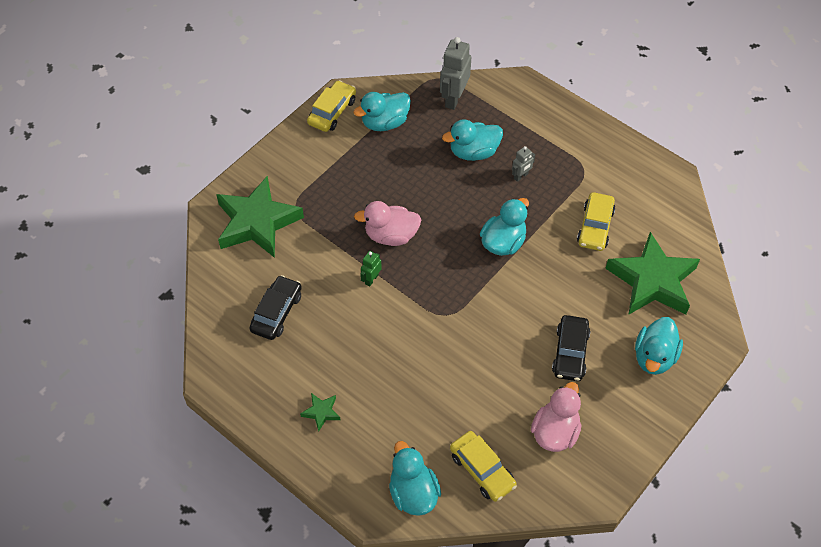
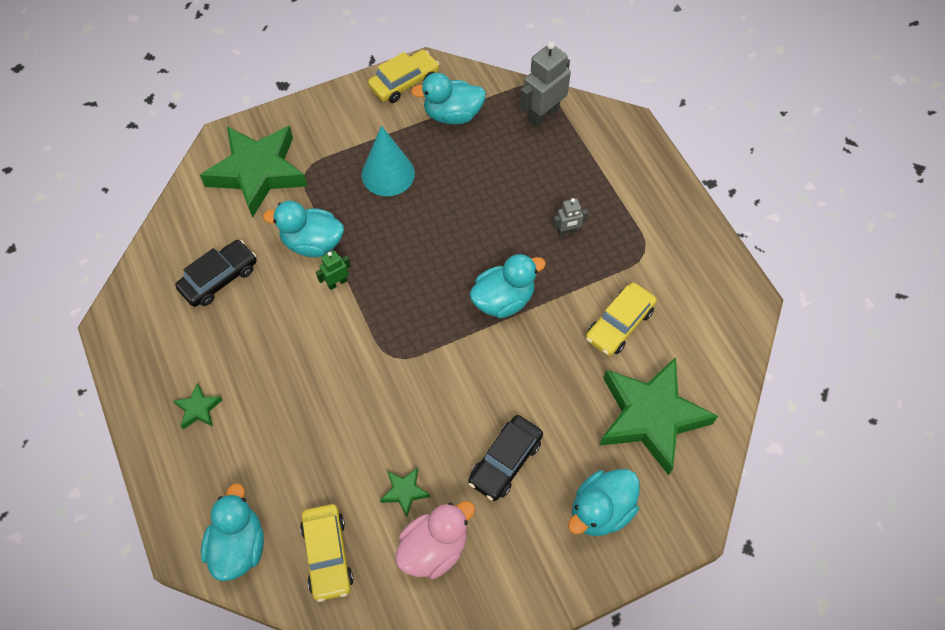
camera: 25 degrees right, 5 degrees up
pink duck [354,201,422,246] -> none
turquoise duck [442,119,503,161] -> turquoise duck moved to [263,201,344,258]
none -> turquoise cone [362,126,415,196]
none -> green star [380,467,430,517]

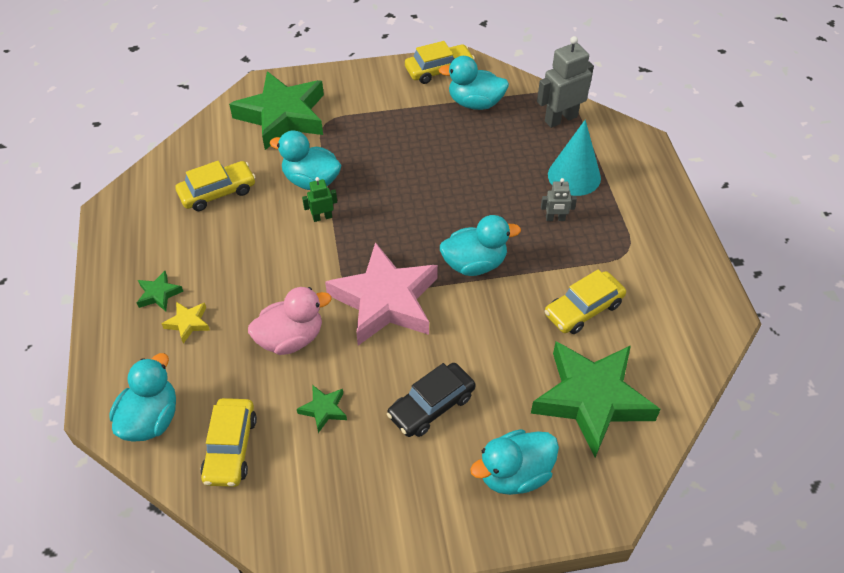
camera: 15 degrees right, 10 degrees down
black car [175,240,256,307] -> yellow car [176,161,256,211]
turquoise cone [362,126,415,196] -> turquoise cone moved to [548,120,601,196]
pink duck [395,501,475,579] -> pink duck moved to [248,287,332,355]
none -> yellow star [161,302,210,344]
none -> pink star [325,242,438,345]

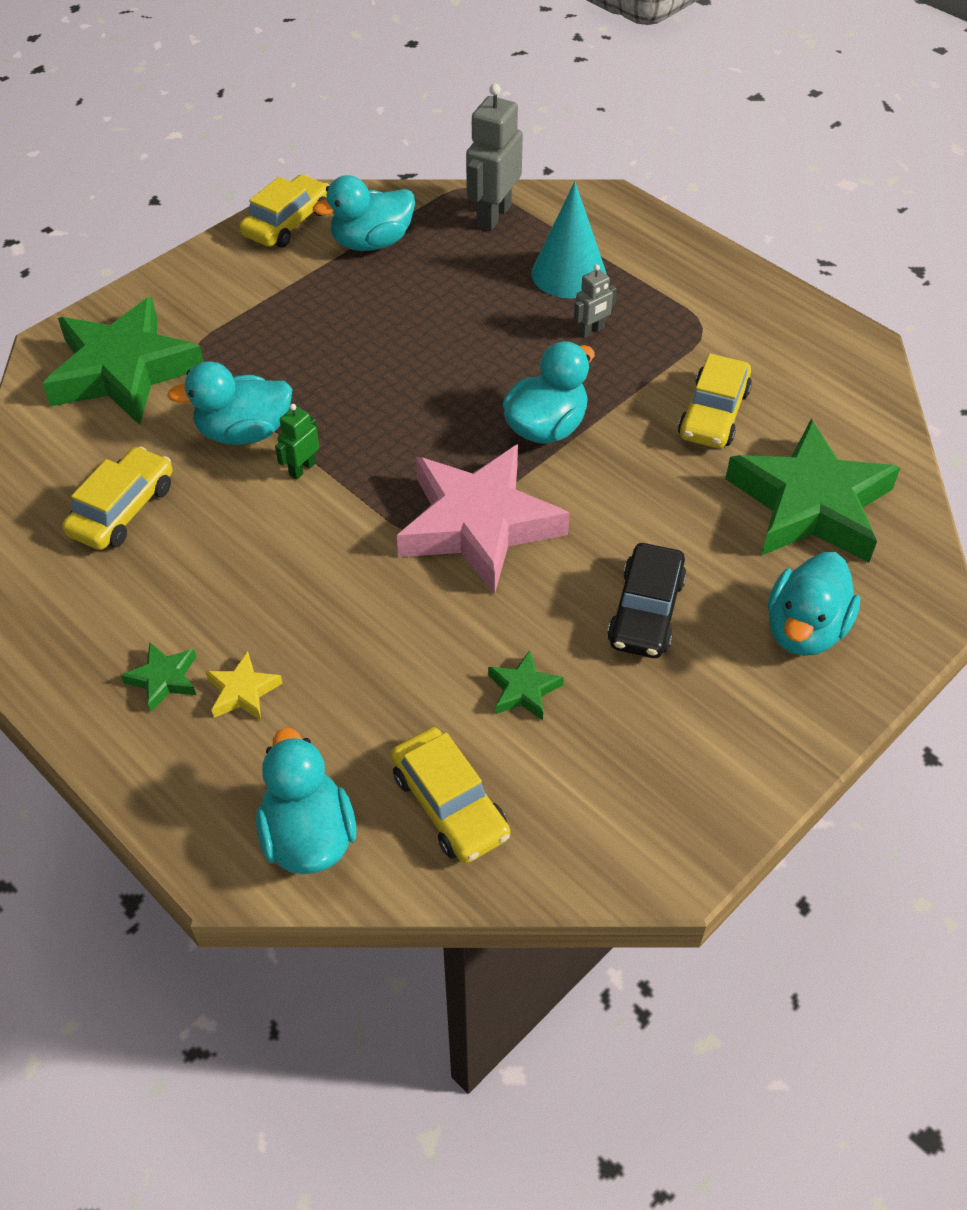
camera: 35 degrees left, 0 degrees up
pink duck [248,287,332,355] -> none

